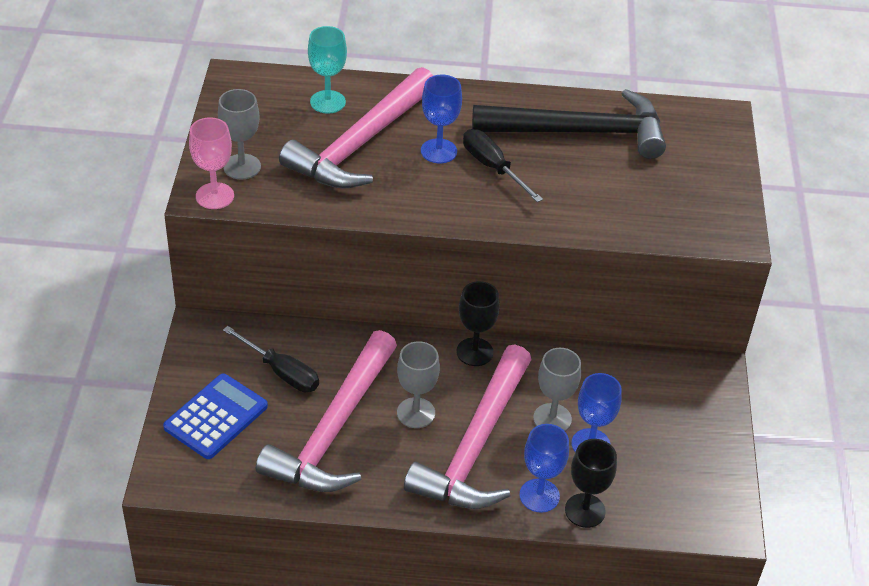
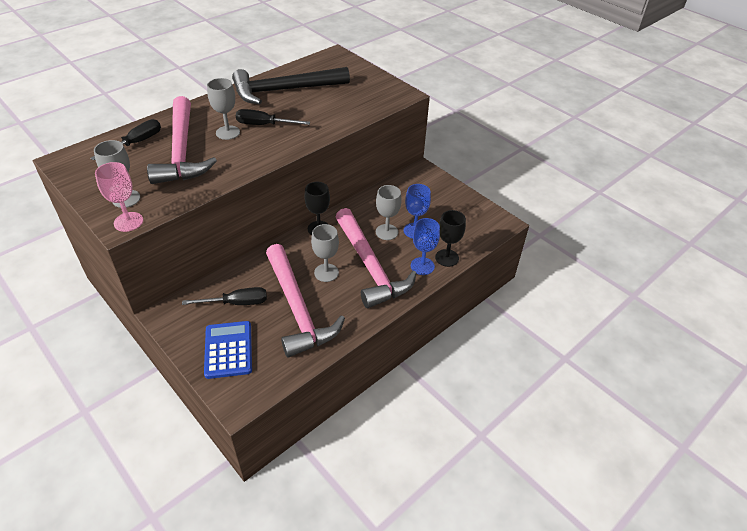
camera: 45 degrees left, 0 degrees up
turquoise goblet [308,26,347,114] -> black screwdriver [90,119,161,160]
blue goblet [421,74,462,163] -> grey goblet [207,78,240,140]
black hammer [472,89,666,159] -> black hammer turned 150 degrees counterclockwise [232,67,350,104]

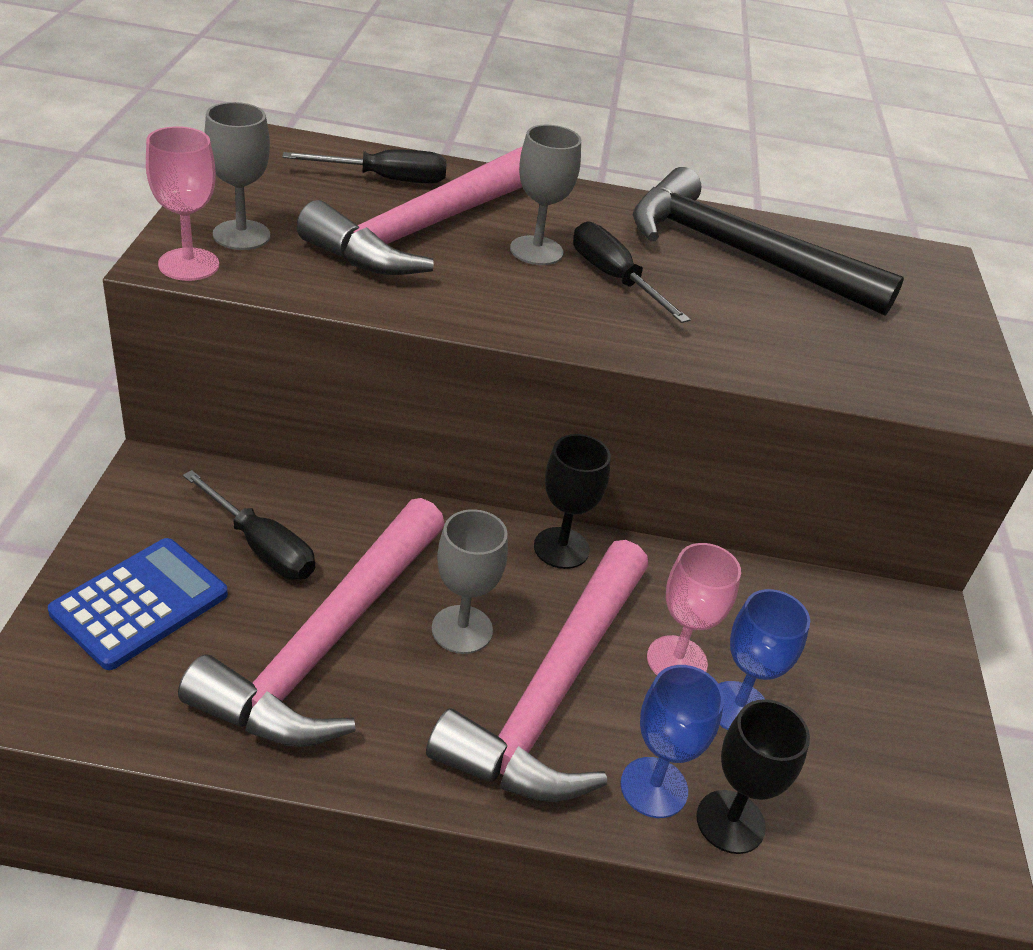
camera: 45 degrees right, 5 degrees down
grey goblet [376,185,402,240] -> pink goblet [647,543,741,675]

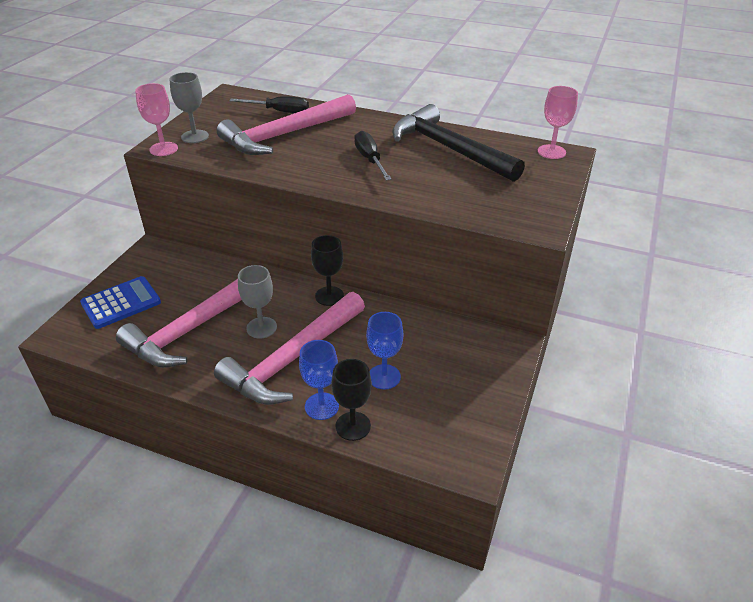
camera: 20 degrees right, 0 degrees up
black screwdriver [183,470,315,580] -> none
grey goblet [510,125,581,265] -> none
pink goblet [647,543,741,675] -> pink goblet moved to [538,86,578,159]

